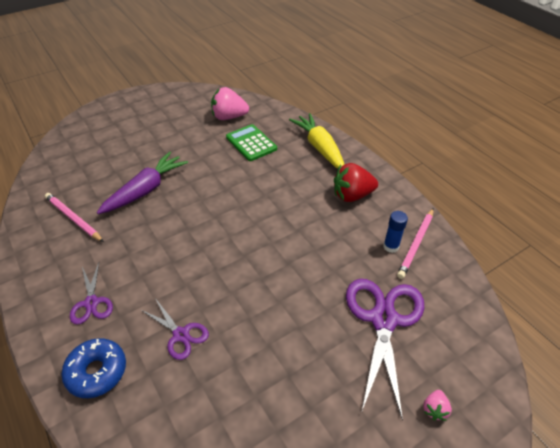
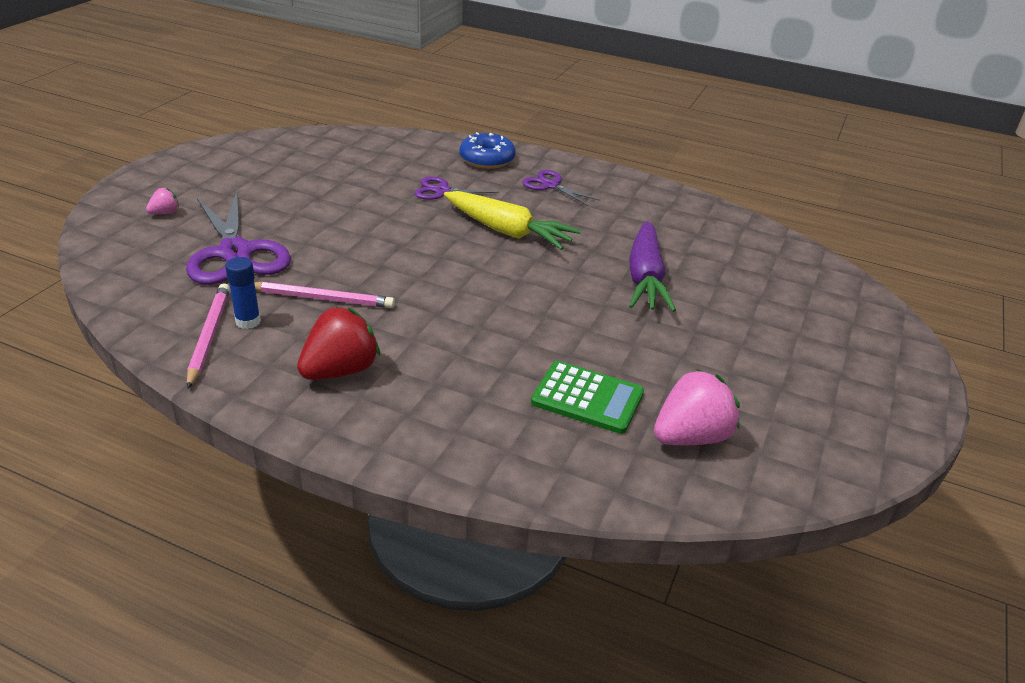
camera: 145 degrees right, 10 degrees down
pink pencil [45,193,104,242] -> pink pencil moved to [254,282,395,308]
yellow carrot [289,113,344,169] -> yellow carrot moved to [444,191,581,250]
pink strawberry [423,390,452,421] -> pink strawberry turned 60 degrees clockwise [146,188,179,214]

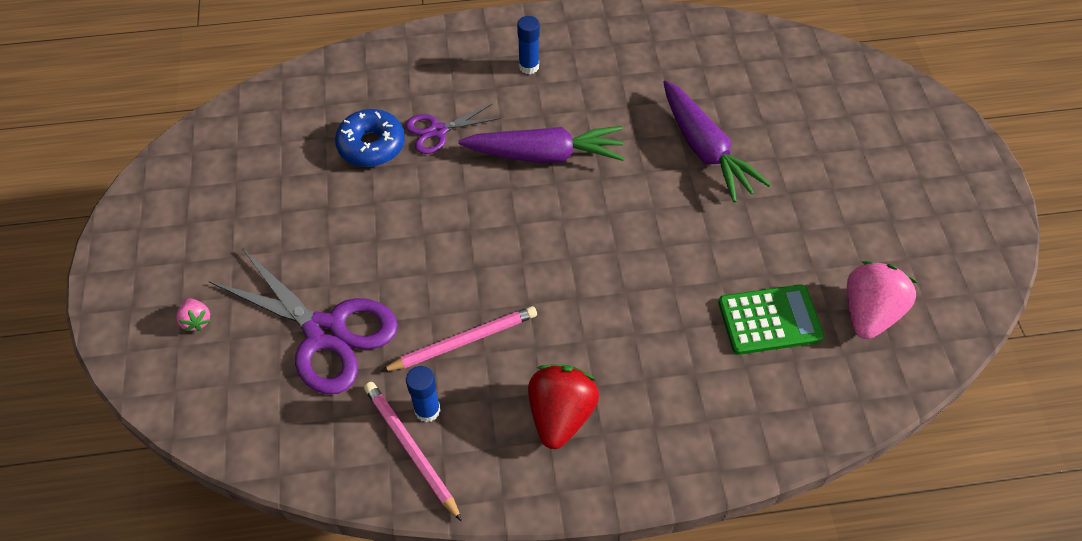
camera: 30 degrees left, 20 degrees up
pink strawberry [146,188,179,214] -> pink strawberry turned 135 degrees clockwise [176,298,211,331]
yellow carrot [444,191,581,250] -> purple carrot [458,126,624,163]
blue donut [459,132,516,169] -> blue donut moved to [335,109,405,167]
purple scissors [522,170,600,206] -> blue glue stick [517,16,540,74]

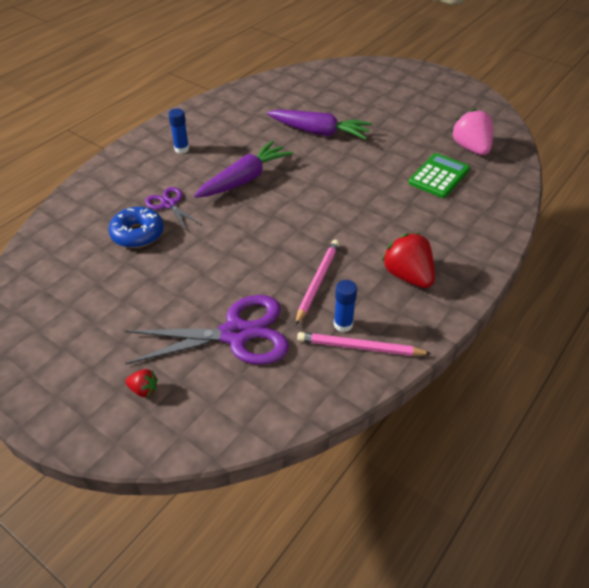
camera: 45 degrees left, 10 degrees down
pink strawberry [176,298,211,331] -> red strawberry [125,369,158,397]
purple scissors [405,104,501,154] -> purple scissors turned 120 degrees clockwise [145,187,202,231]

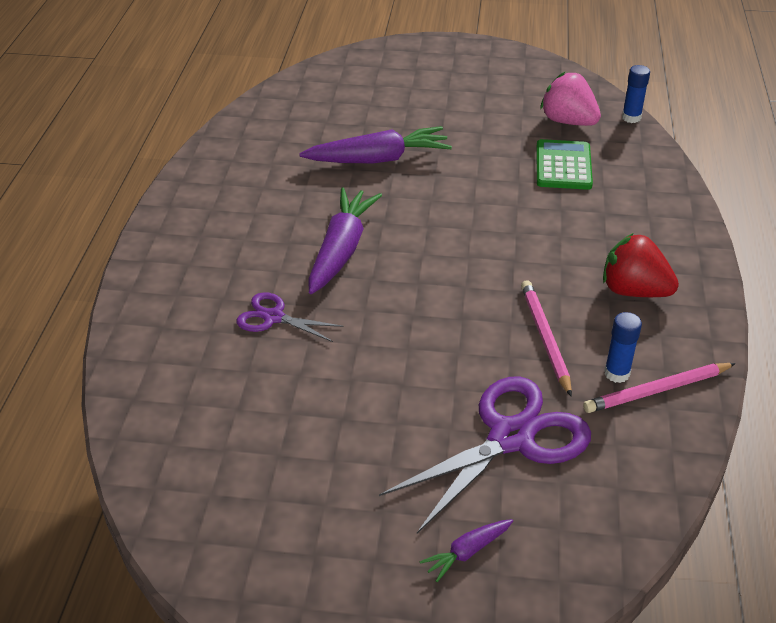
camera: 30 degrees left, 5 degrees down
blue donut [108,207,164,248] -> none
red strawberry [125,369,158,397] -> purple carrot [420,519,513,582]
blue glue stick [168,109,189,154] -> blue glue stick moved to [622,65,650,123]

